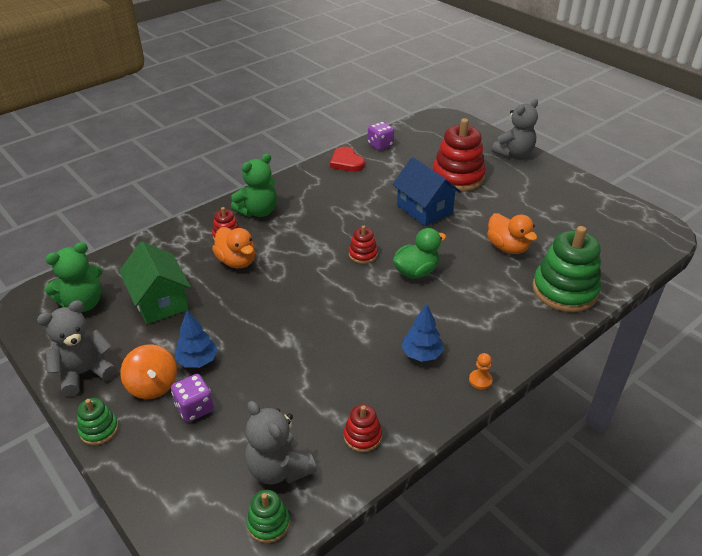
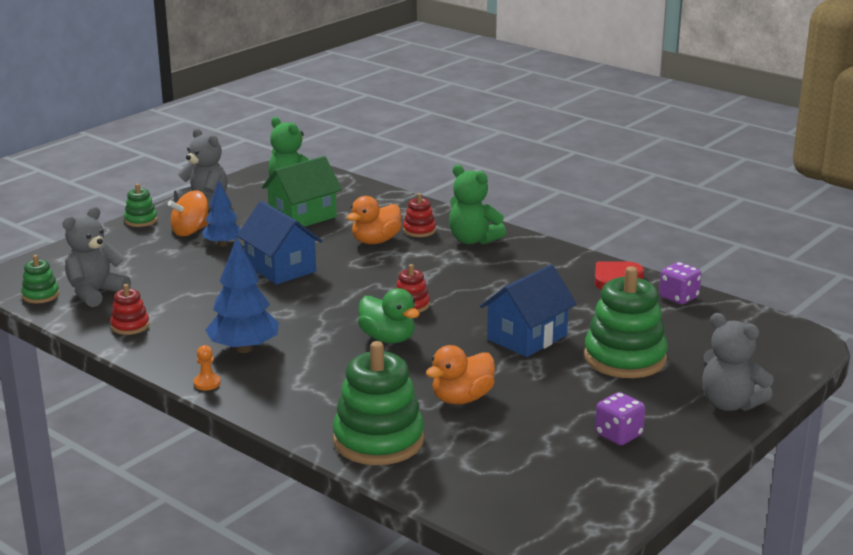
camera: 80 degrees right, 15 degrees down
purple dice [171,374,214,422] -> purple dice moved to [595,392,645,445]
blue tree [401,304,444,362] -> blue tree [205,237,279,353], size x1.53
red stacking toy [433,118,486,191] -> green stacking toy [584,266,668,378]
none -> blue house [237,201,322,285]

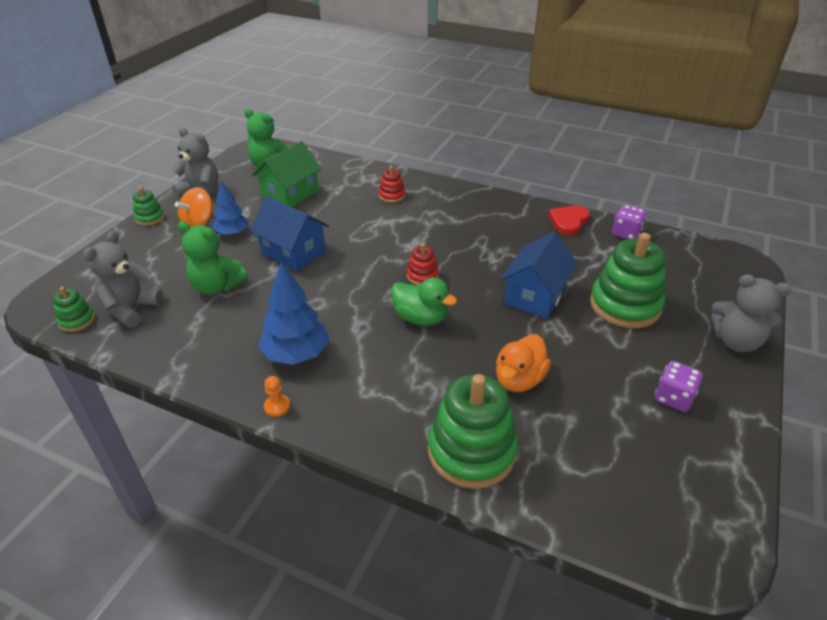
camera: 15 degrees left, 15 degrees up
red stacking toy [110,284,149,335] -> none
orange duck [347,196,401,244] -> none
green teddy bear [449,165,506,244] -> green teddy bear moved to [178,221,248,295]

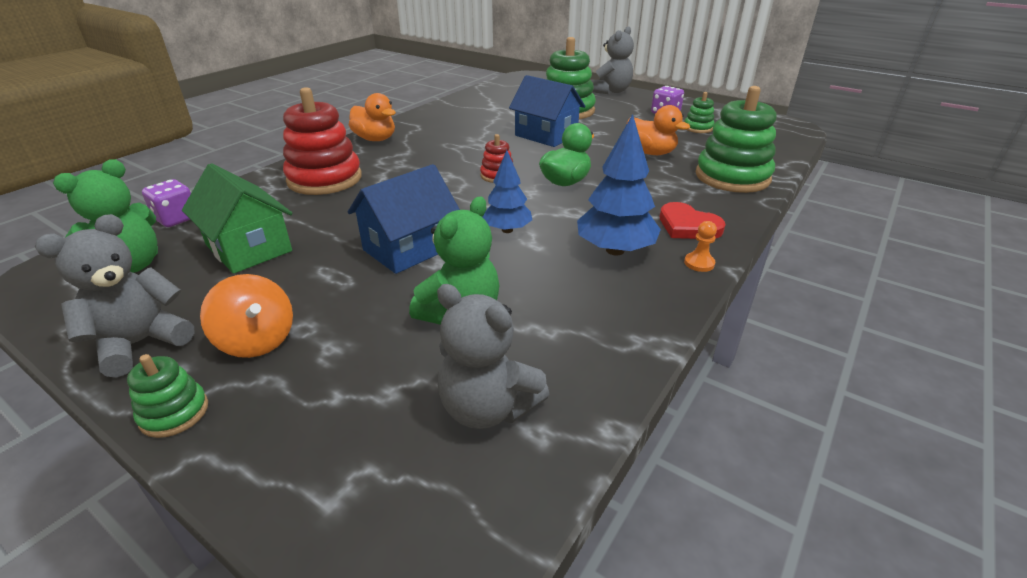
camera: 80 degrees left, 5 degrees down
green stacking toy [53,287,95,332] -> green stacking toy moved to [684,92,715,133]
blue tree [212,181,249,236] -> blue tree moved to [483,150,532,233]
red stacking toy [378,166,405,203] -> red stacking toy [283,87,362,195], size x2.07
red heart [548,206,590,235] -> red heart moved to [660,202,725,239]
purple dice [612,205,646,239] -> purple dice moved to [142,179,191,227]
none -> orange duck [349,93,396,141]

